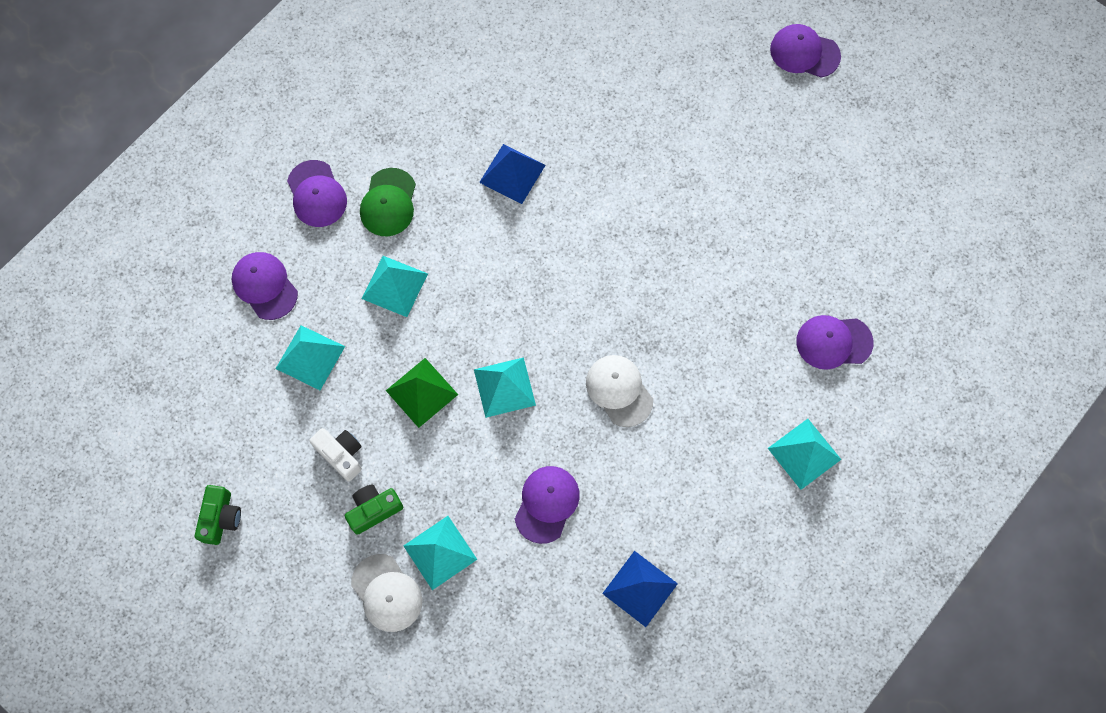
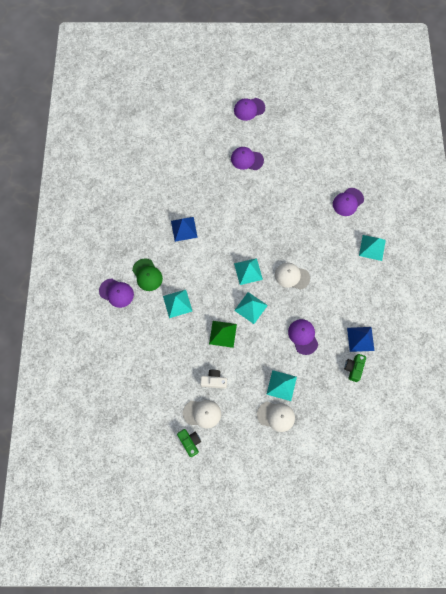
camera: 40 degrees left, 0 degrees up
purple cap [232,252,298,320] -> purple cap moved to [231,147,264,170]
turquoise pyramid [276,325,345,390] -> turquoise pyramid moved to [234,258,263,285]
green camera [345,484,403,535] -> green camera moved to [344,354,366,382]
none -> white cap [183,400,221,428]

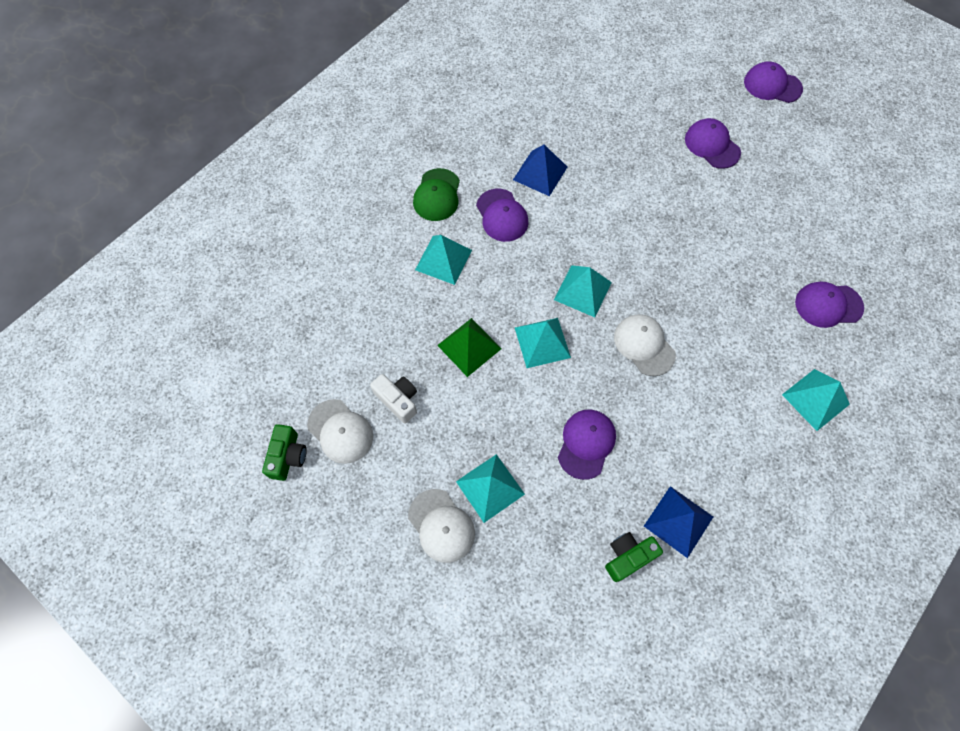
camera: 40 degrees right, 5 degrees down
purple cap [99,278,134,308] -> purple cap moved to [476,189,528,242]

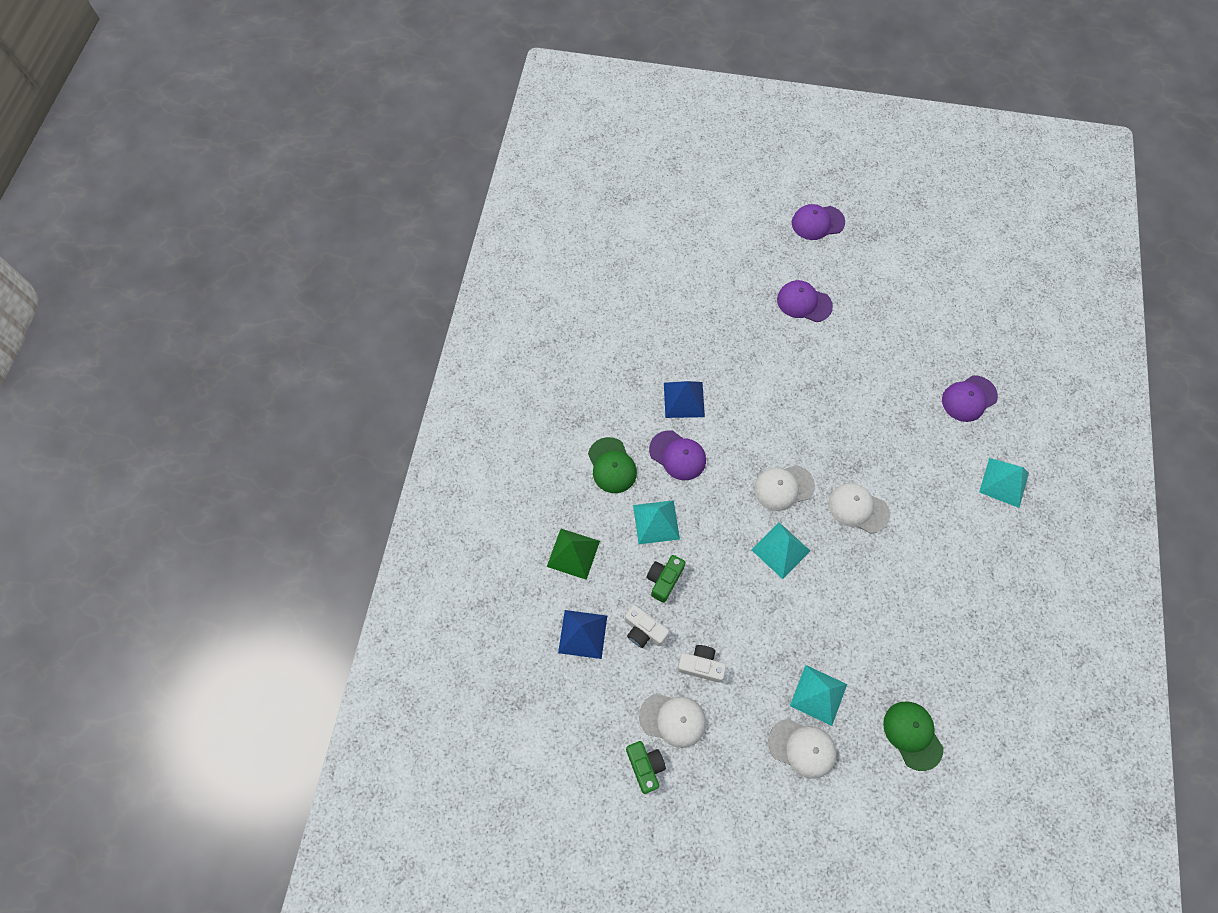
camera: 30 degrees left, 0 degrees up
green pyramid [437,318,502,377] -> green pyramid moved to [547,529,600,580]
turquoise pyramid [554,265,612,317] -> white cap [754,465,815,511]
purple cap [558,410,616,480] -> none
green camera [605,532,663,582] -> green camera moved to [647,555,685,603]
blue pyramid [644,486,713,558] -> blue pyramid moved to [558,610,607,659]
none -> white camera [625,605,669,648]
none -> green cap [883,702,943,771]

